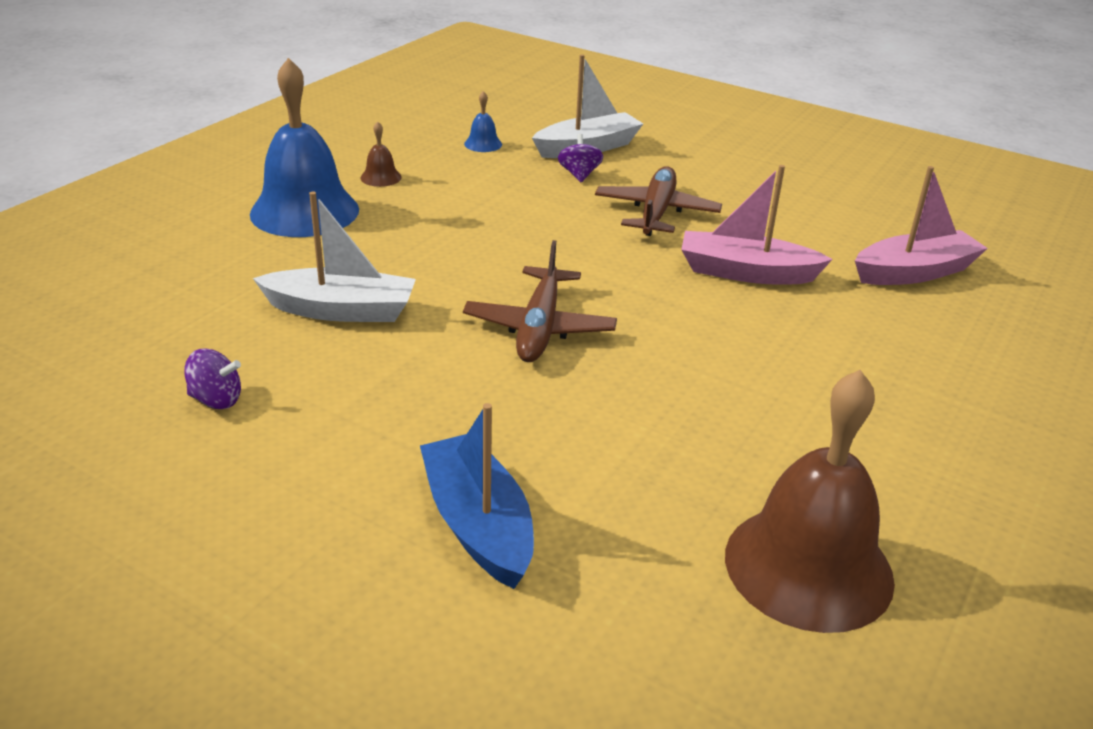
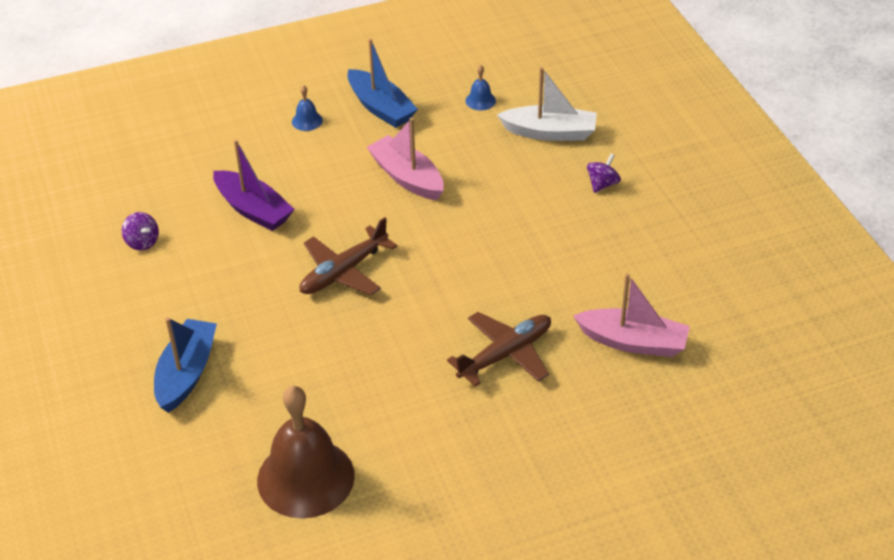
camera: 40 degrees right, 10 degrees up
blue bell [250,58,359,237] -> blue bell [292,85,323,131], size x0.41
white boat [253,191,416,322] -> purple boat [213,139,295,231]
brown bell [360,121,402,187] -> blue boat [347,38,418,128]
purple spinning top [558,134,603,182] -> purple spinning top moved to [587,153,621,193]
brown plane [595,166,722,236] -> brown plane moved to [447,312,551,386]
pink boat [681,165,833,284] -> pink boat moved to [367,118,444,200]

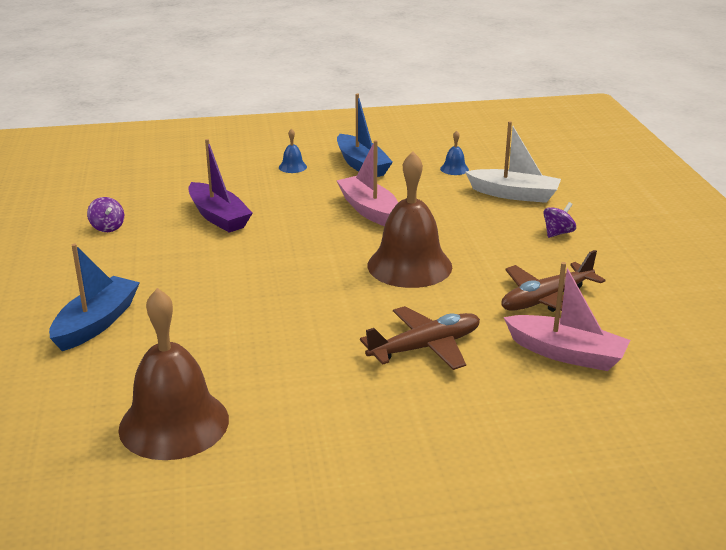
camera: 10 degrees right, 15 degrees down
brown plane [299,217,397,295] -> brown plane moved to [501,250,605,312]
none -> brown bell [368,152,452,288]

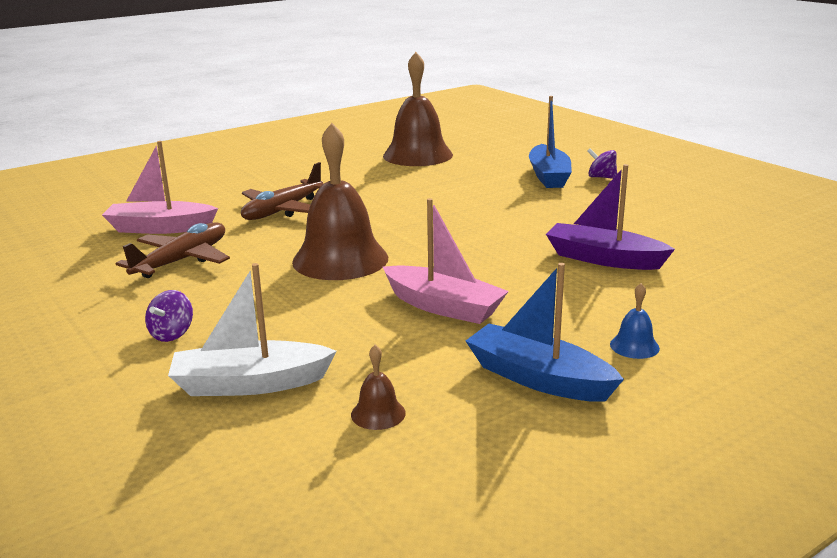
camera: 155 degrees right, 5 degrees down
purple spinning top [87,197,124,232] -> purple spinning top moved to [587,148,617,179]
blue bell [440,130,469,175] -> brown bell [351,345,406,430]

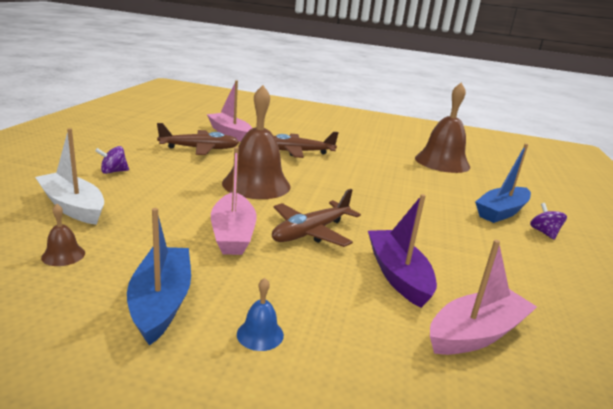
camera: 45 degrees right, 0 degrees up
none -> brown plane [272,189,361,247]
none -> pink boat [430,240,537,355]

